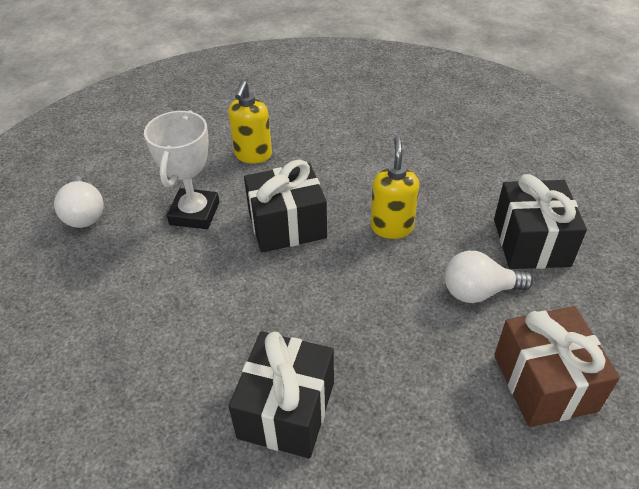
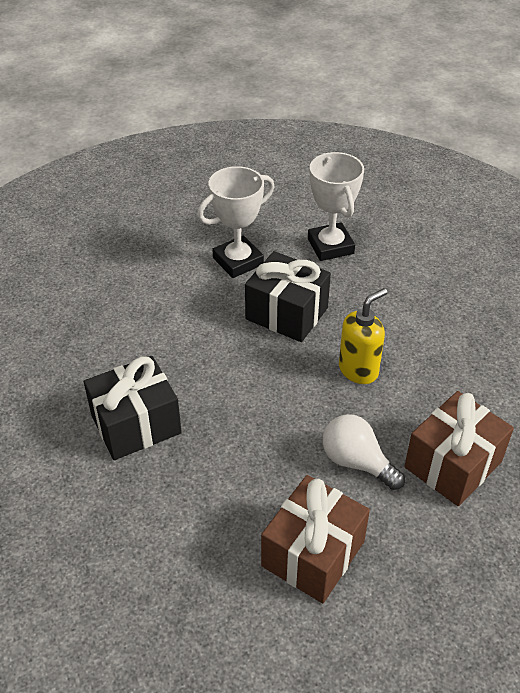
camera: 45 degrees right, 0 degrees up
white light bulb [54,176,104,228] -> none
yellow soap dispenser [228,81,272,163] -> white trophy [308,152,364,261]
black gift [494,174,587,269] -> brown gift [404,391,514,506]

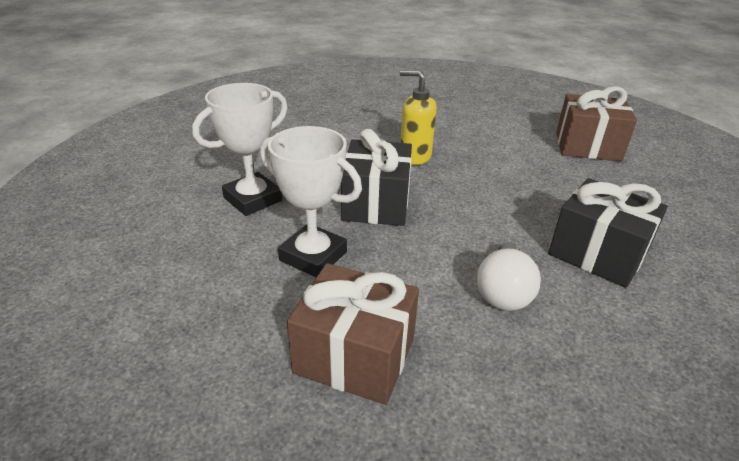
camera: 115 degrees left, 10 degrees down
white light bulb [323,414,405,490] -> white light bulb moved to [477,242,541,311]
brown gift [404,391,514,506] -> brown gift moved to [287,263,419,405]

